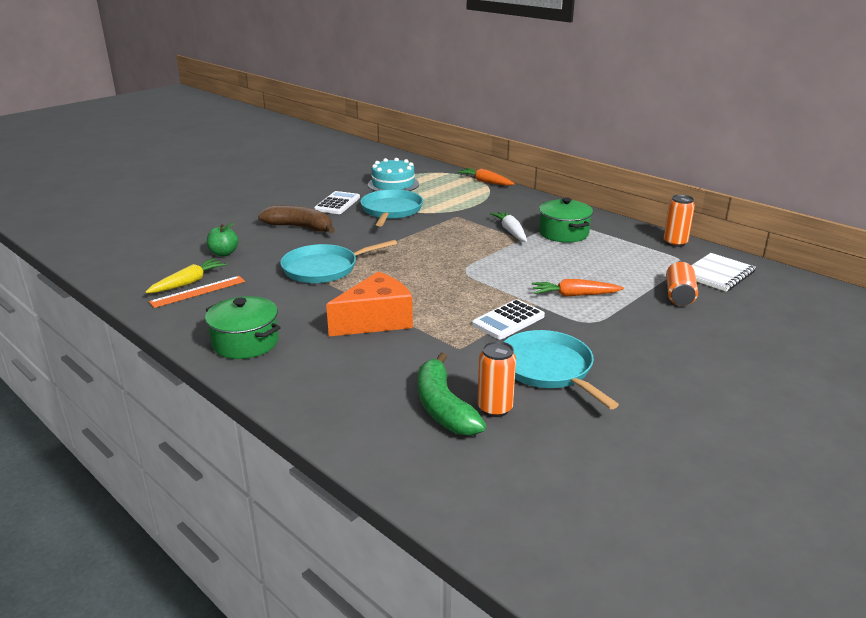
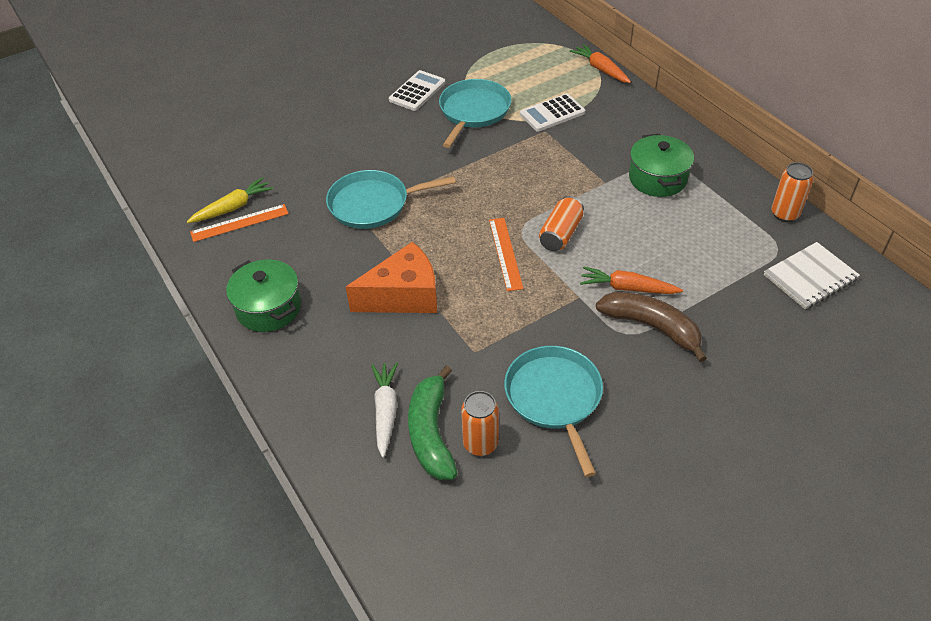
camera: 15 degrees right, 20 degrees up
green apple [207,223,239,256] -> none
brown banana [258,205,335,233] -> brown banana moved to [596,292,707,362]
turquoise cake [368,158,419,191] -> none
white calculator [472,299,545,339] -> white calculator moved to [520,94,585,132]
white carrot [490,211,527,242] -> white carrot moved to [371,362,398,458]
orange can [666,261,698,306] -> orange can moved to [539,196,584,251]
none -> orange ruler [489,218,524,291]

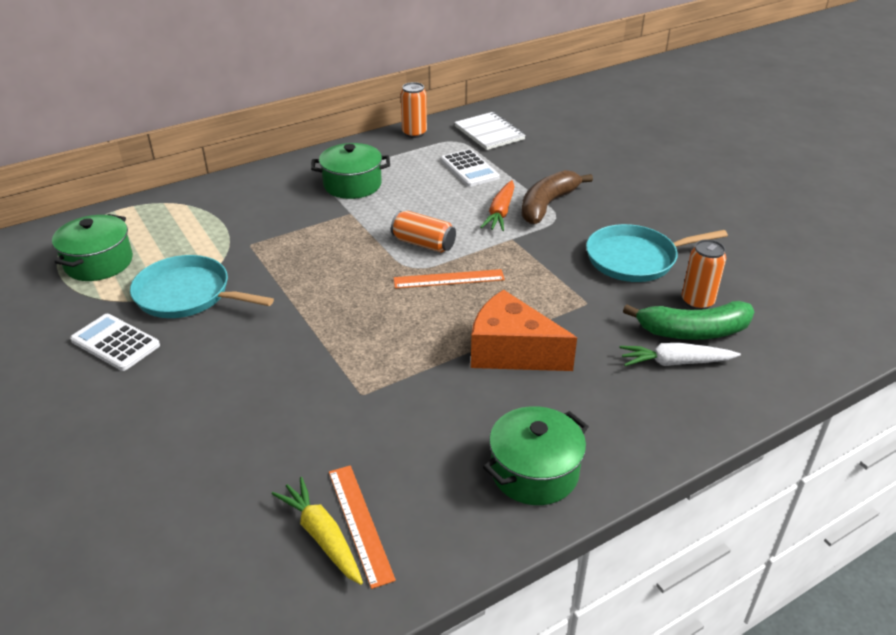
camera: 90 degrees left, 10 degrees down
turquoise pan [326,170,456,229] -> none
orange cheese [346,241,437,313] -> orange cheese turned 45 degrees counterclockwise [471,290,577,371]
white calculator [520,94,585,132] -> white calculator moved to [441,149,500,187]
orange carrot [570,44,631,83] -> none
none -> green pot [52,214,133,281]

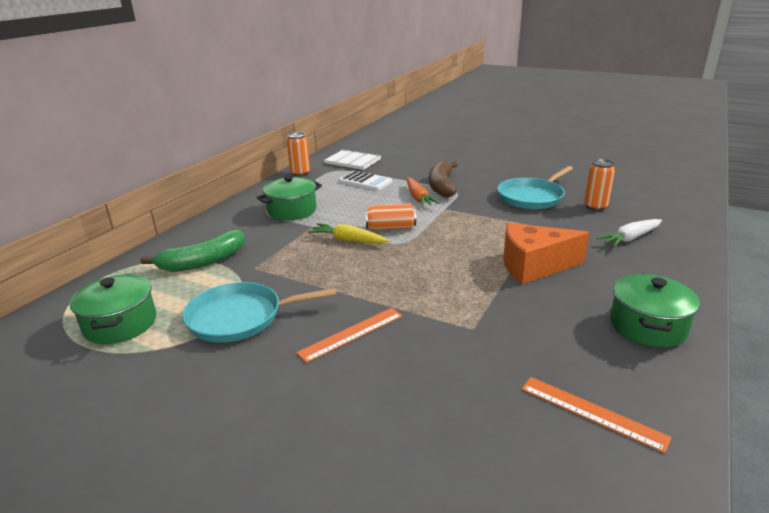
camera: 30 degrees left, 10 degrees down
white calculator [70,314,160,371] -> none
yellow carrot [272,477,363,585] -> yellow carrot moved to [308,223,390,244]
orange ruler [394,269,505,289] -> orange ruler moved to [296,308,403,363]
green banana [623,301,754,340] -> green banana moved to [141,229,245,272]

